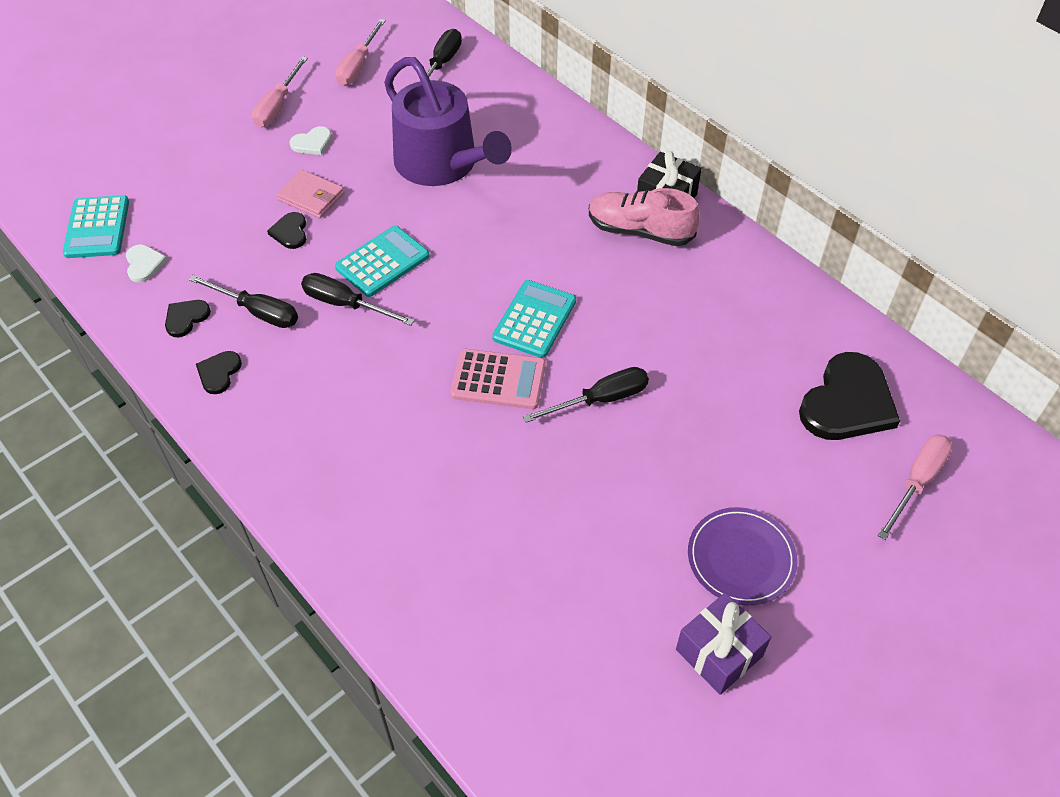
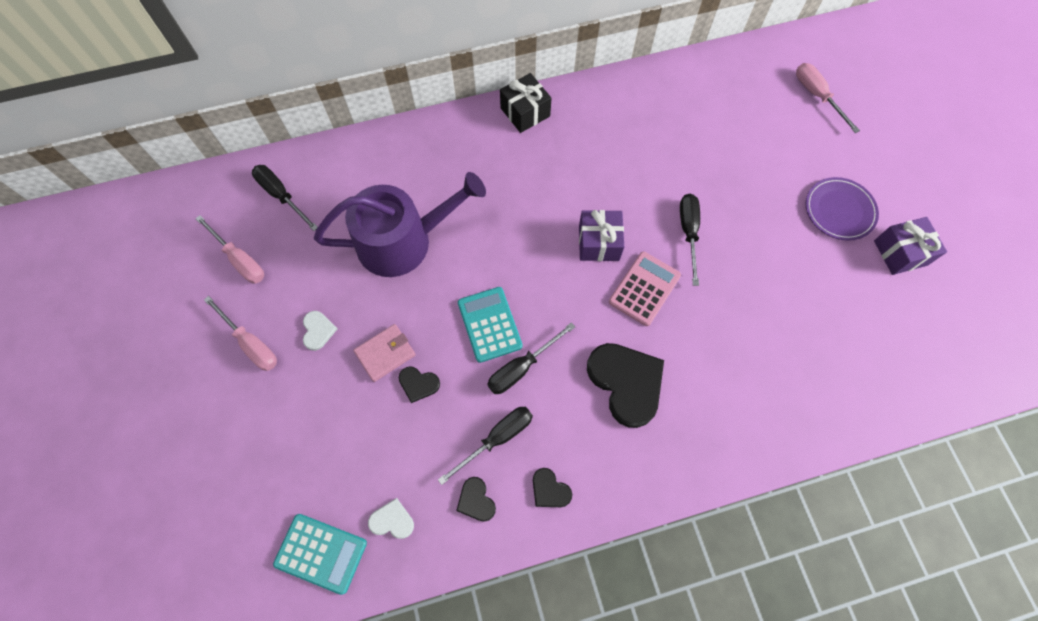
camera: 65 degrees left, 15 degrees up
turquoise calculator [492,280,576,358] -> purple gift [579,210,624,261]
pink shoe [589,188,699,246] -> none
black heart [799,352,900,440] -> black heart moved to [587,343,664,428]

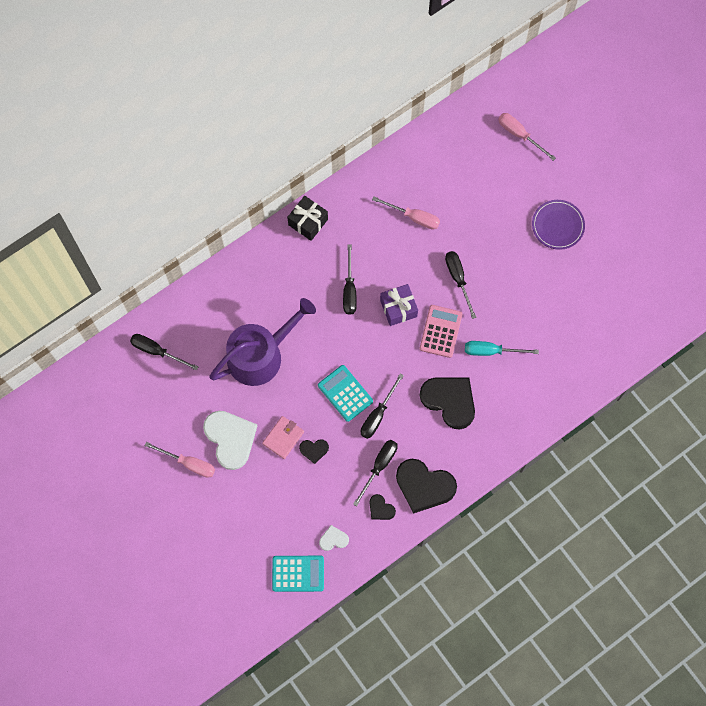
camera: 20 degrees left, 5 degrees up
pink screwdriver [195,215,264,284] -> pink screwdriver moved to [372,196,440,230]
white heart [303,311,338,351] -> white heart [203,411,257,470], size x2.11
black heart [533,468,572,507] -> black heart [396,459,457,514], size x2.11
purple gift [874,217,947,275] -> none
none -> black screwdriver [343,245,357,315]
none -> turquoise screwdriver [465,341,539,356]

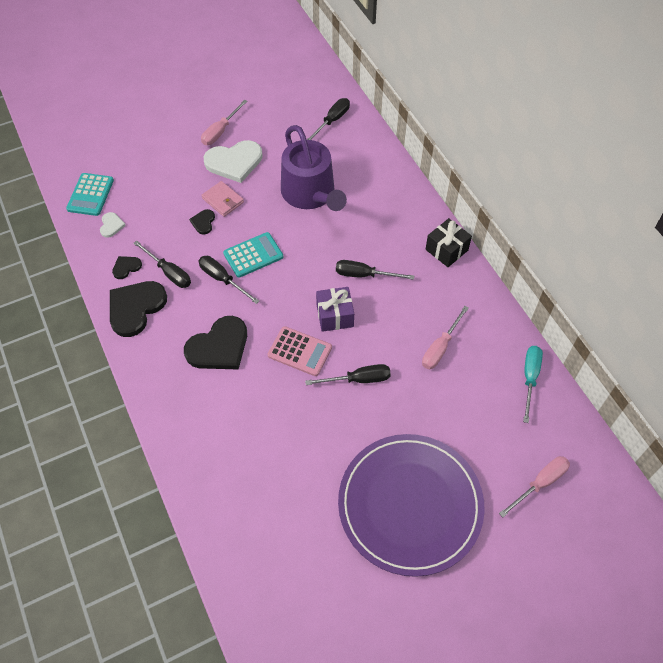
camera: 100 degrees right, 15 degrees down
turquoise screwdriver [465,341,539,356] -> turquoise screwdriver moved to [523,346,543,423]
purple plate [532,200,585,250] -> purple plate [338,434,485,577], size x2.11

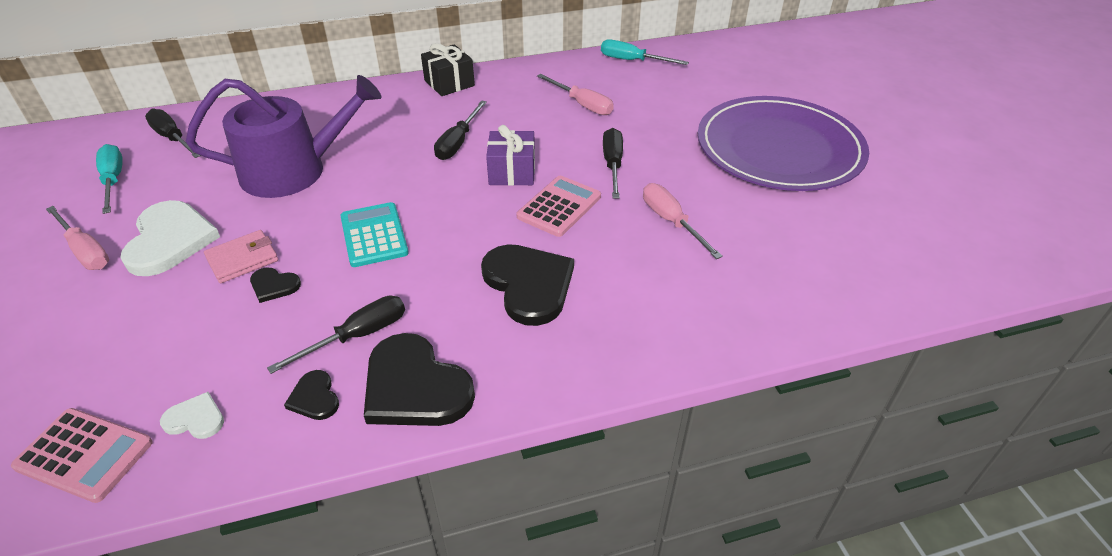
camera: 80 degrees left, 15 degrees down
turquoise calculator [66,173,114,216] -> pink calculator [11,408,153,503]
black screwdriver [199,256,259,304] -> none
pink screwdriver [499,456,570,517] -> pink screwdriver moved to [643,183,723,259]
none -> turquoise screwdriver [96,144,123,214]

